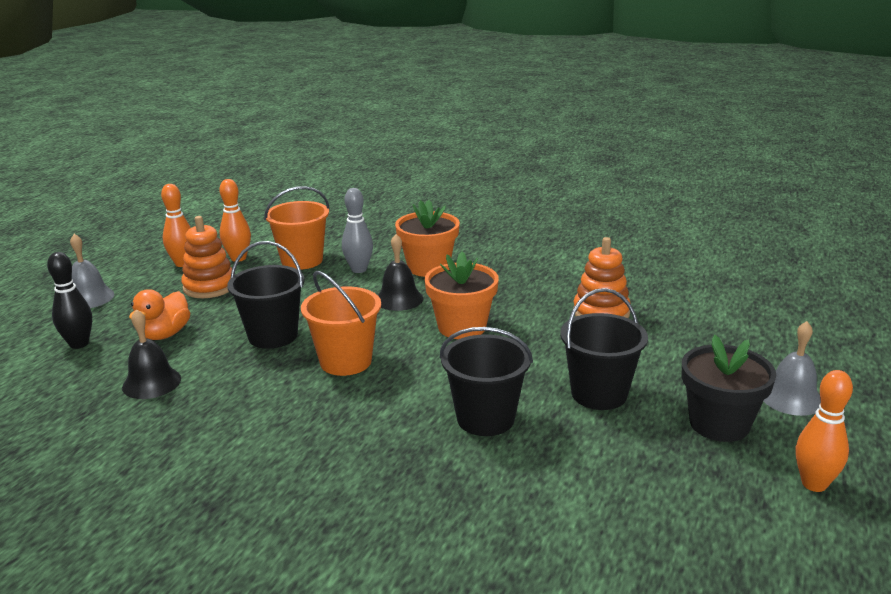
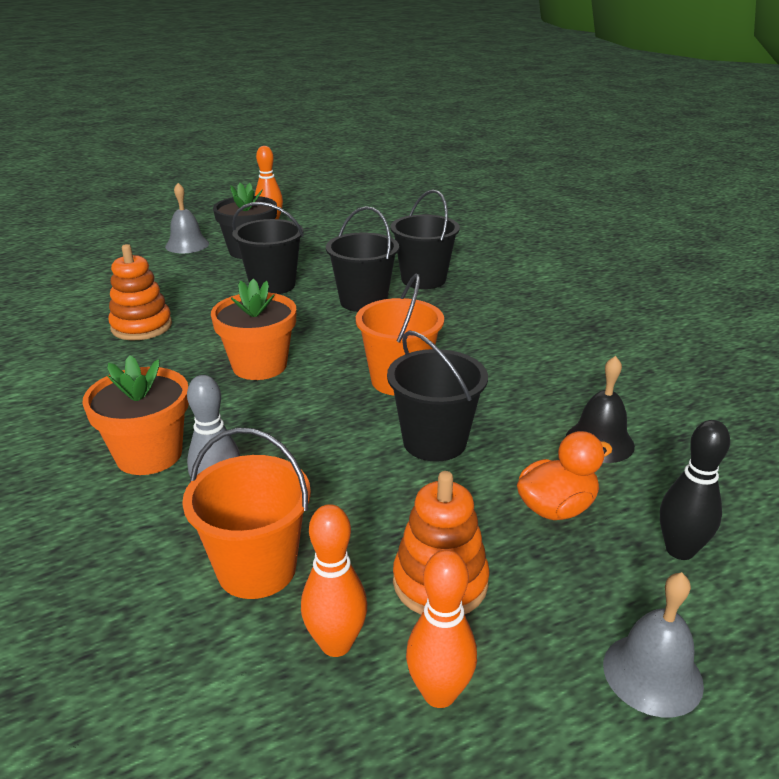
camera: 140 degrees left, 5 degrees up
black bell [378,234,423,311] -> none
none -> black bucket [390,190,460,289]

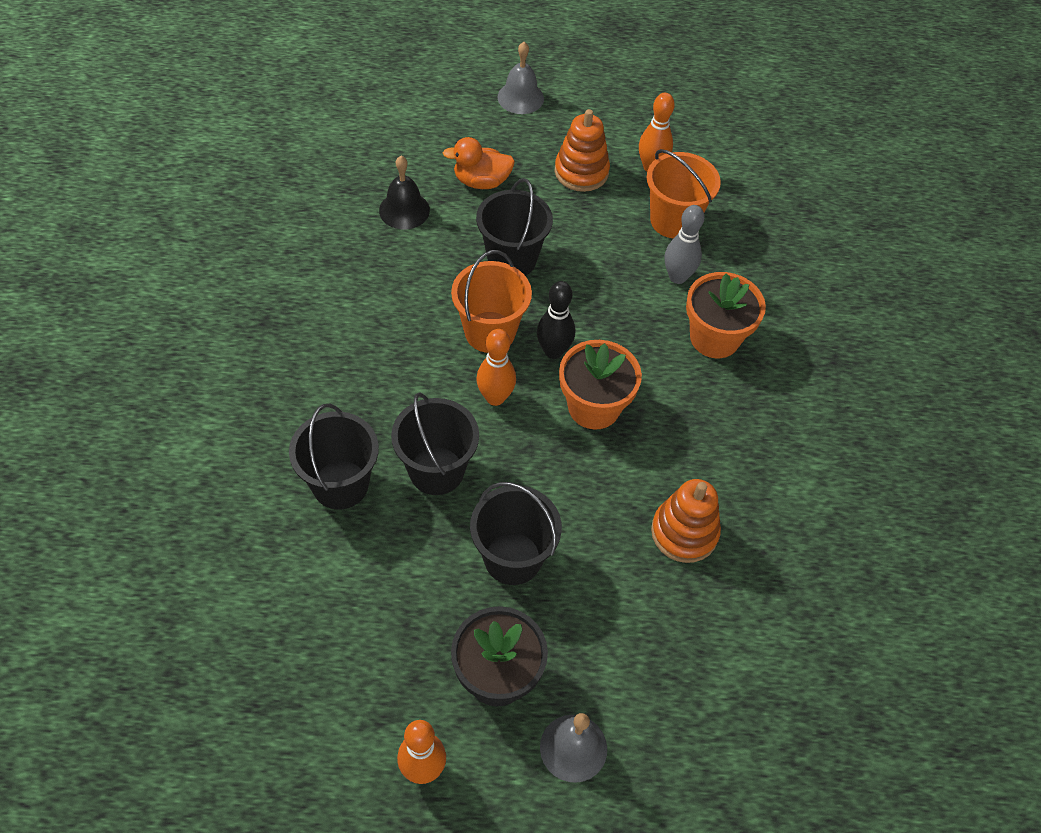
camera: 155 degrees left, 25 degrees up
orange bowling pin [406,550,477,708] -> orange bowling pin moved to [476,329,516,406]
black bowling pin [660,420,730,560] -> black bowling pin moved to [537,281,575,359]

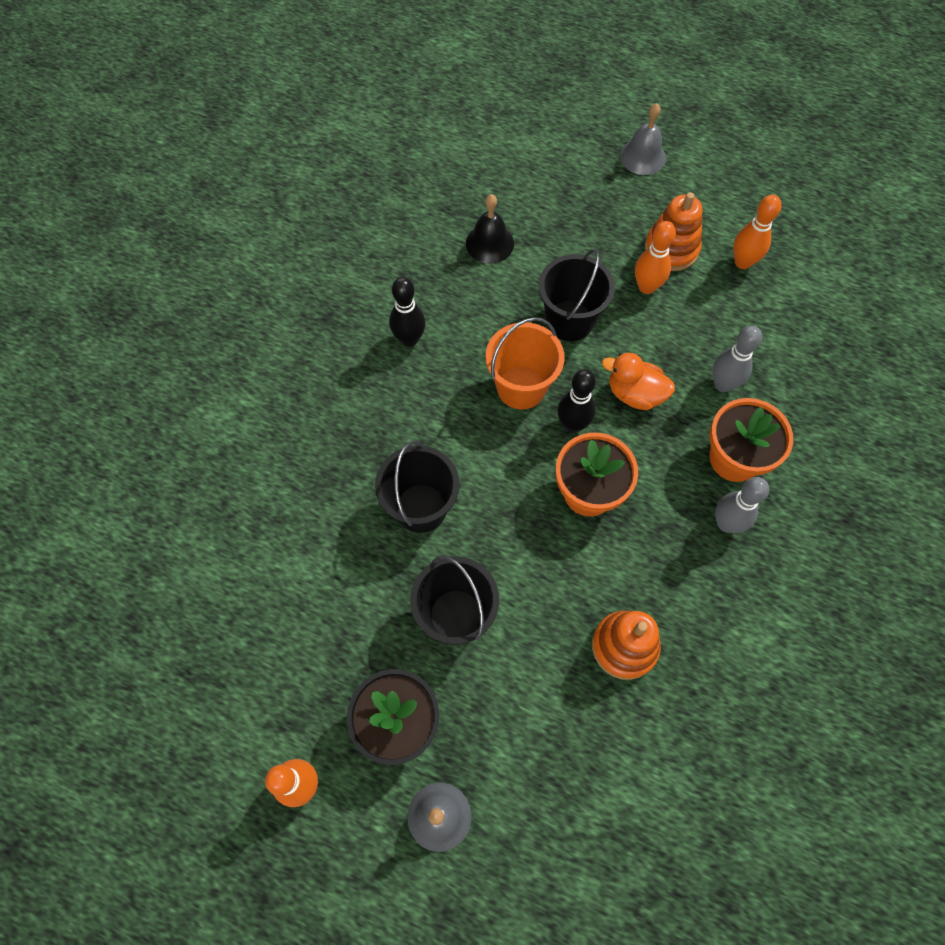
camera: 25 degrees right, 10 degrees up
black bucket [289,404,379,510] -> none
orange duck [443,137,515,189] -> orange duck moved to [602,353,675,410]
orange bowling pin [476,329,516,406] -> orange bowling pin moved to [635,221,676,294]
orange bucket [646,149,721,239] -> none
none -> black bowling pin [389,277,426,347]
none -> grey bowling pin [715,477,769,533]

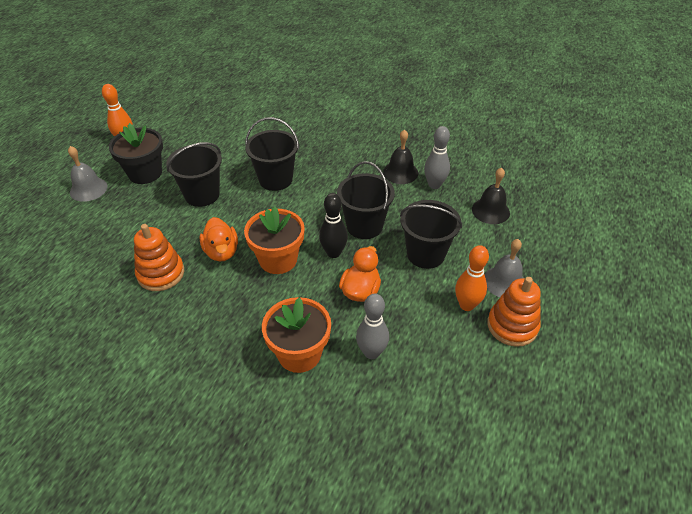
camera: 90 degrees right, 20 degrees down
black bowling pin [389,277,426,347] -> black bell [383,129,418,184]
orange bucket [486,317,564,409] -> black bucket [337,161,395,239]
grey bell [620,103,666,175] -> grey bell moved to [485,239,524,297]
grey bowling pin [715,477,769,533] -> grey bowling pin moved to [424,126,450,189]
orange bowling pin [733,195,781,269] -> none
none -> orange duck [199,217,238,261]

